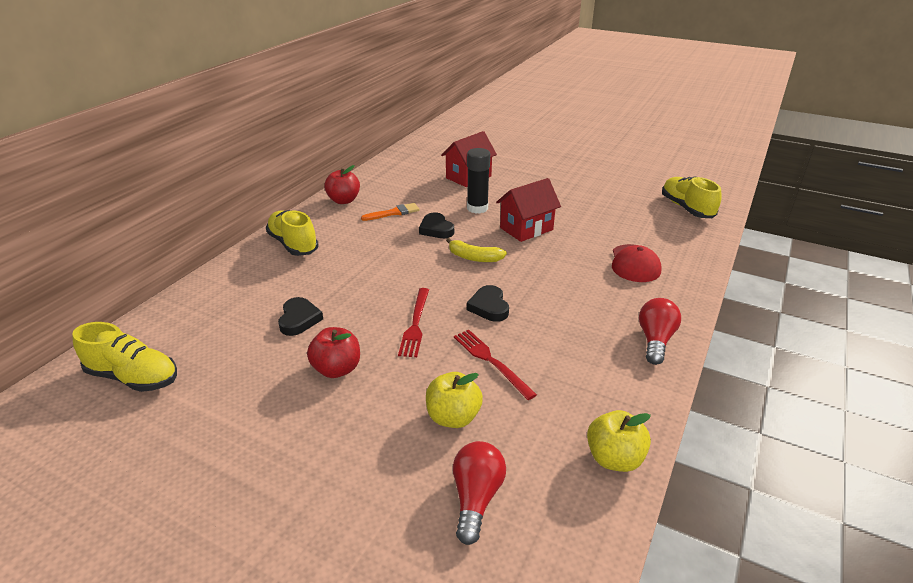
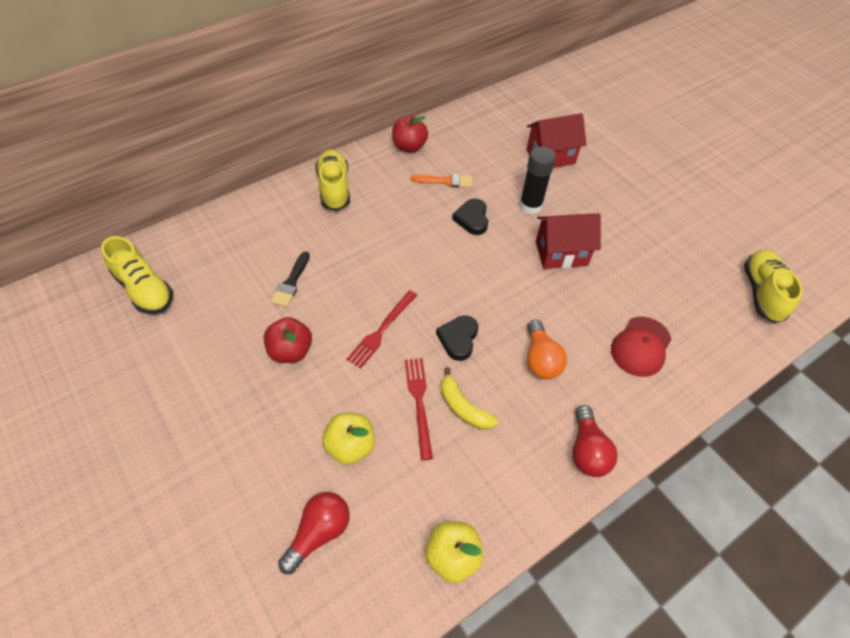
camera: 25 degrees right, 20 degrees up
black heart [278,297,323,336] -> black brush [271,251,310,307]
yellow banana [446,238,507,262] -> yellow banana moved to [441,367,498,430]
red light bulb [639,298,681,365] -> red light bulb turned 135 degrees clockwise [572,405,618,477]
none -> orange light bulb [527,320,567,379]

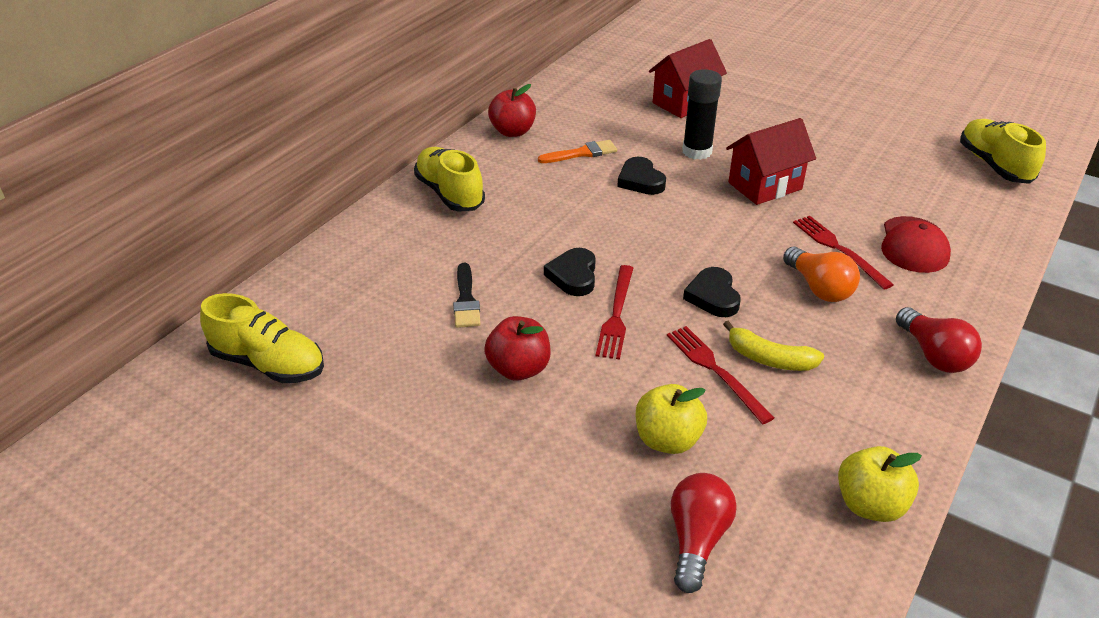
camera: 20 degrees left, 15 degrees down
none -> black heart [544,248,596,296]
none -> red fork [793,216,894,290]

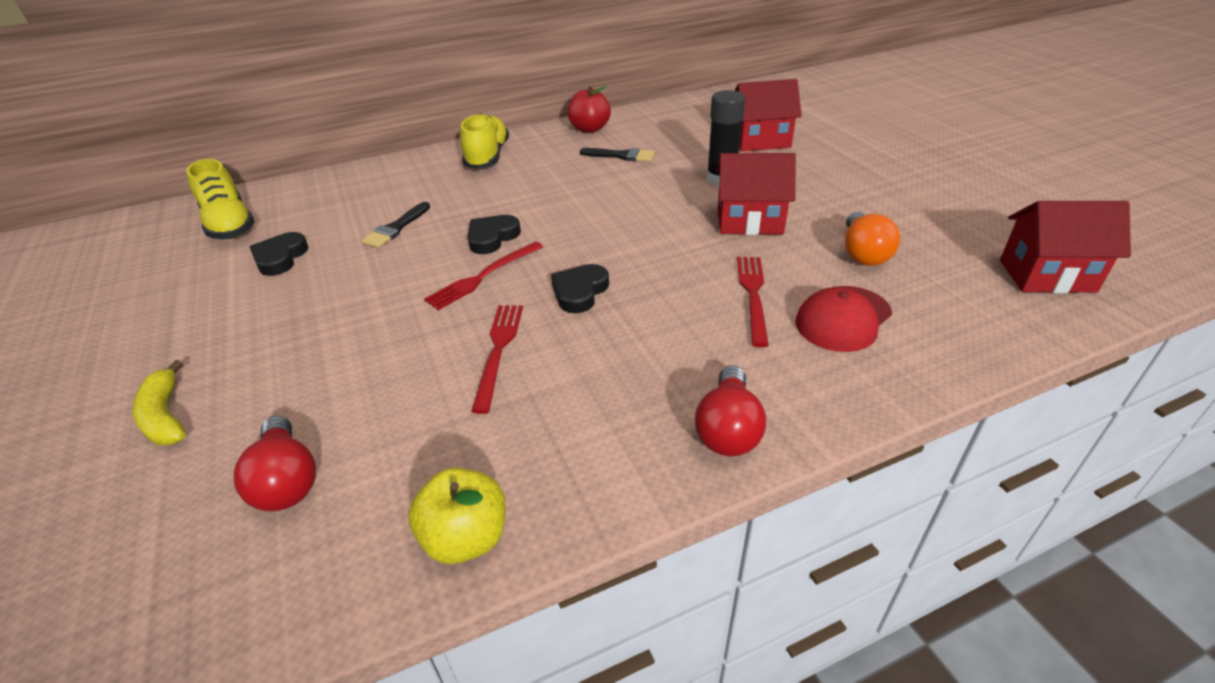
camera: 35 degrees right, 0 degrees up
red apple [484,316,551,381] -> none
orange brush [538,140,617,163] -> black brush [580,148,655,162]
black heart [617,157,666,195] -> black heart moved to [250,232,309,276]
yellow apple [636,384,707,454] -> none
red light bulb [671,473,737,593] -> red light bulb turned 105 degrees clockwise [234,416,316,511]
yellow banana [723,321,824,371] -> yellow banana moved to [132,360,186,445]
orange light bulb [783,247,860,302] -> orange light bulb moved to [845,212,900,266]
yellow shoe [960,119,1046,184] -> red house [1000,201,1131,293]

